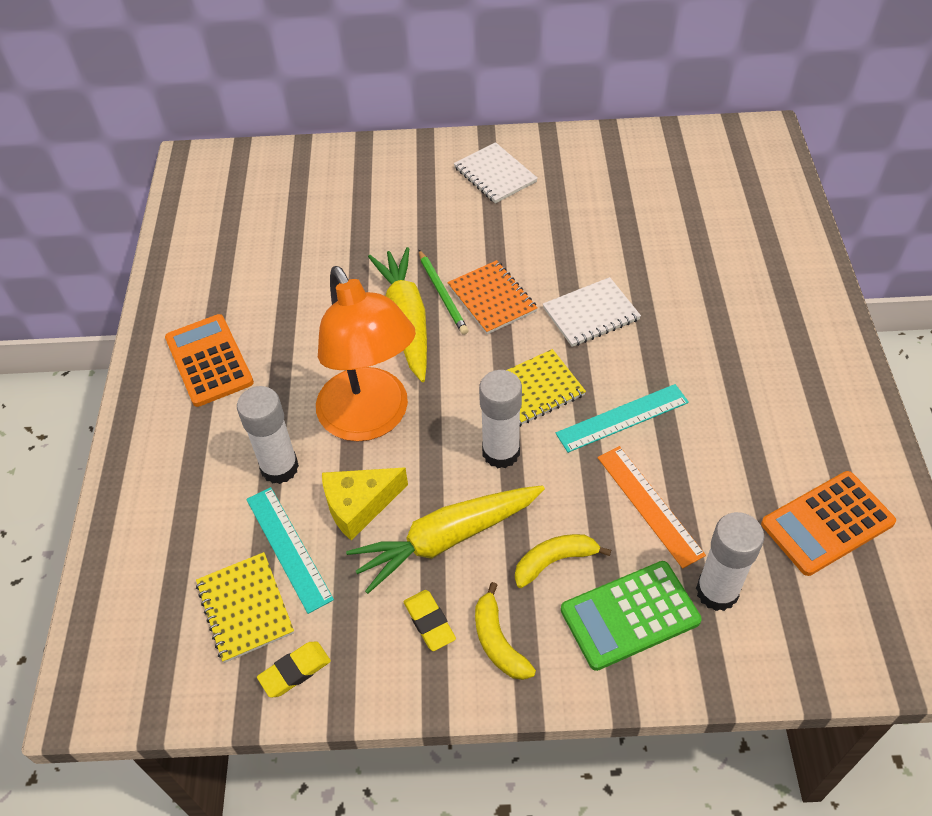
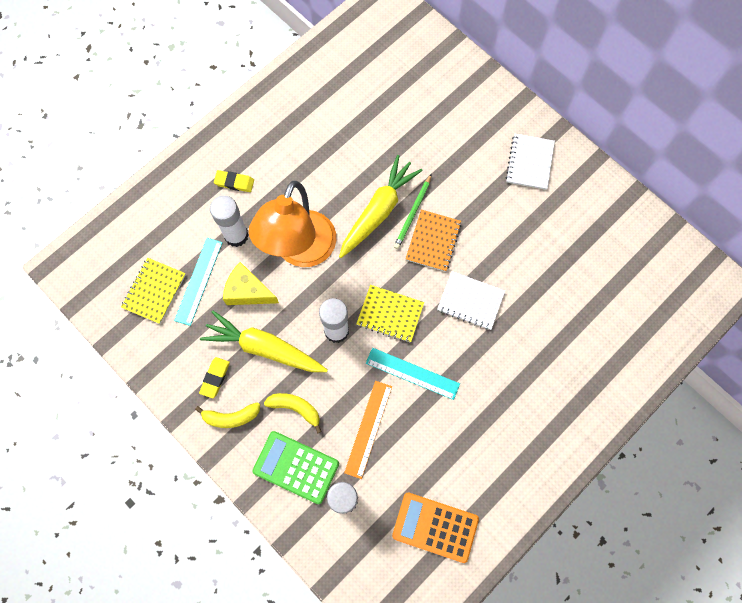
camera: 45 degrees right, 20 degrees up
orange calculator [165,314,254,407] -> none
yellow eraser [257,641,331,698] -> yellow eraser moved to [214,170,254,192]
yellow banana [475,582,536,680] -> yellow banana turned 120 degrees counterclockwise [195,402,260,428]

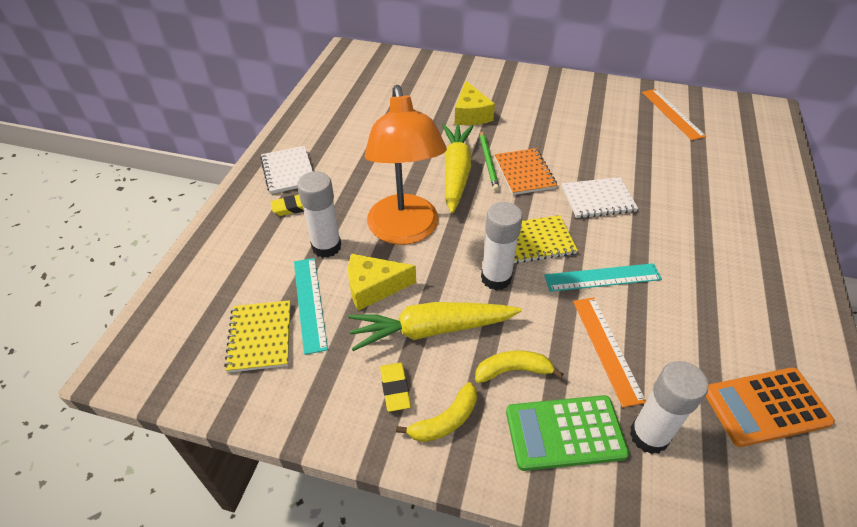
camera: 30 degrees left, 25 degrees down
white notebook [506,134,555,190] -> white notebook moved to [260,146,313,194]
none -> yellow cheese [455,81,495,125]
none -> orange ruler [642,89,706,140]

